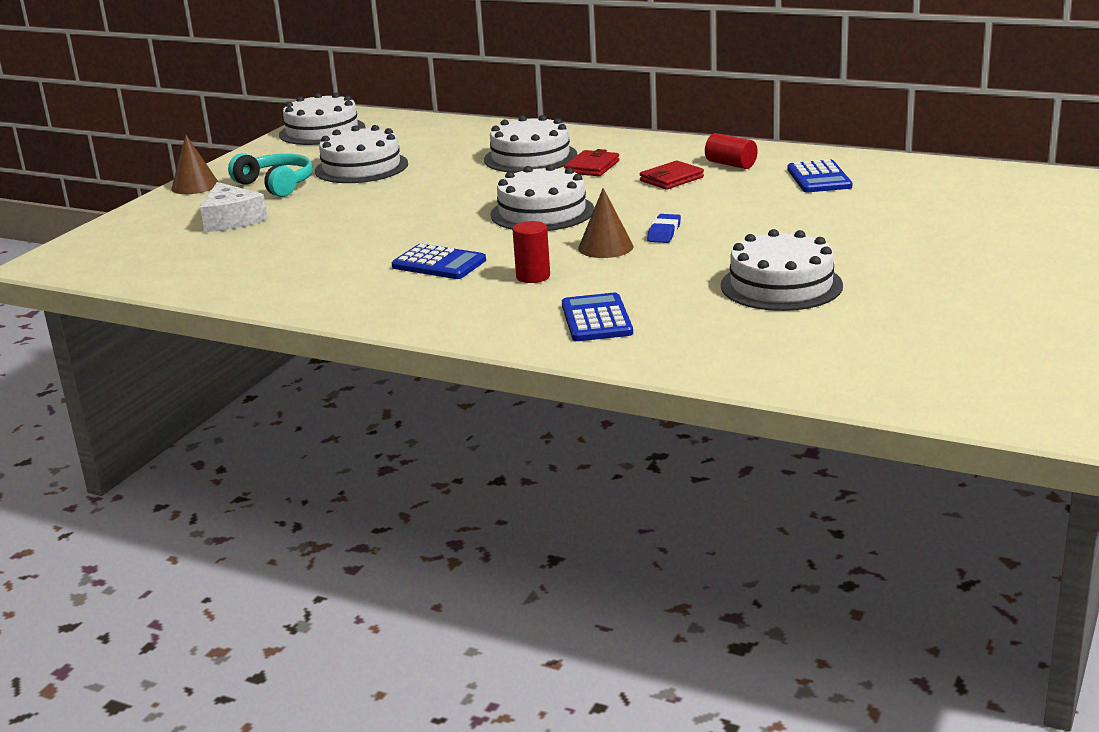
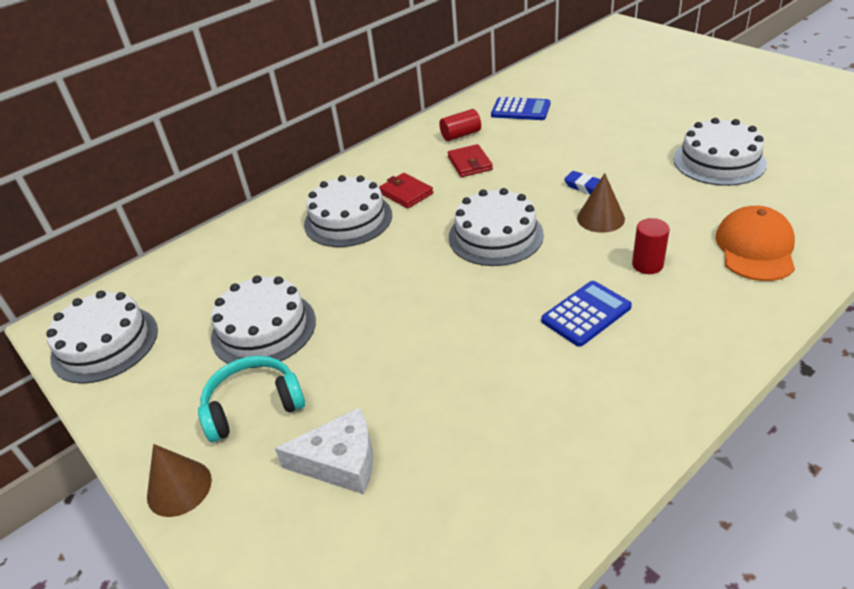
camera: 65 degrees left, 15 degrees up
blue calculator [562,293,633,341] -> orange cap [715,206,795,281]

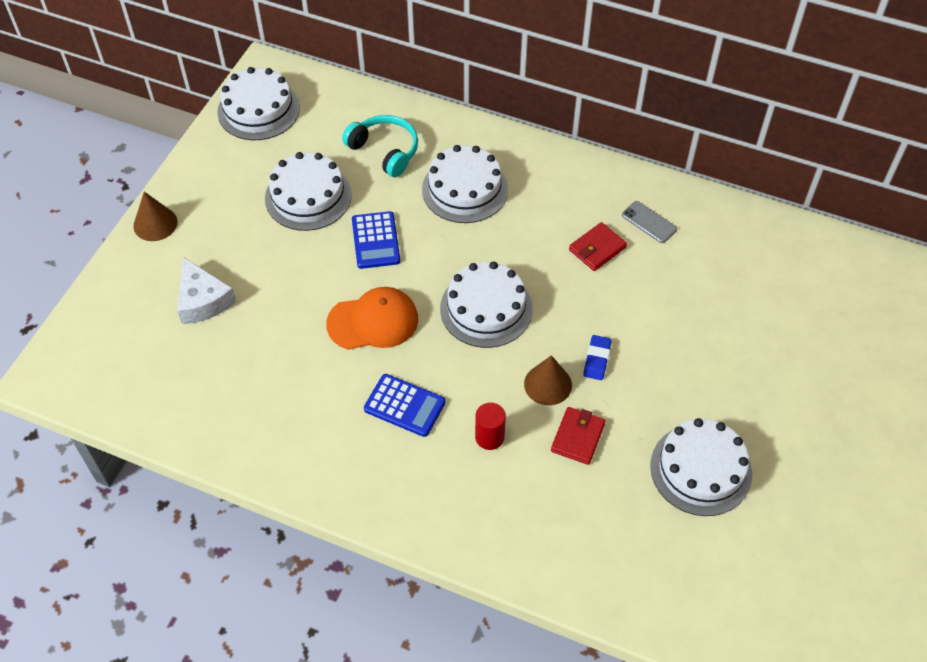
camera: 60 degrees right, 15 degrees up
turquoise headphones [198,356,305,442] -> turquoise headphones moved to [342,115,418,177]
red wallet [379,173,433,208] -> red wallet moved to [551,407,606,465]
red cylinder [439,109,481,141] -> grey phone [622,201,677,243]
blue calculator [491,97,550,120] -> blue calculator moved to [352,211,400,269]
orange cap [715,206,795,281] -> orange cap moved to [326,287,418,350]

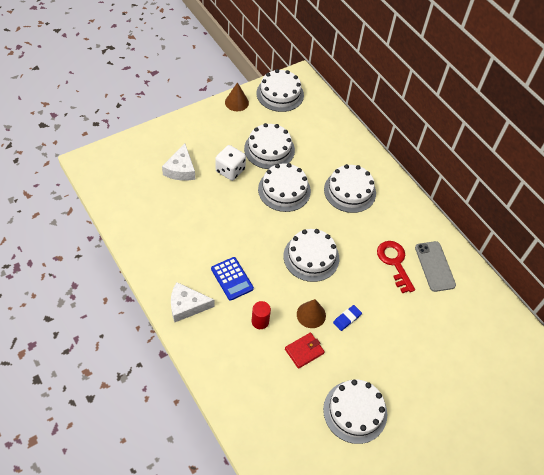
camera: 30 degrees right, 0 degrees up
brown cone [133,192,178,241] -> brown cone moved to [225,82,249,111]
orange cap [326,287,418,350] -> none
turquoise headphones [342,115,418,177] -> none
blue calculator [352,211,400,269] -> white cake [258,163,311,212]
red wallet [569,222,627,271] -> red key [377,241,415,293]
grey phone [622,201,677,243] -> grey phone [415,241,456,292], size x1.60
none -> white cheese [171,282,215,322]
none -> white dice [215,145,246,181]

